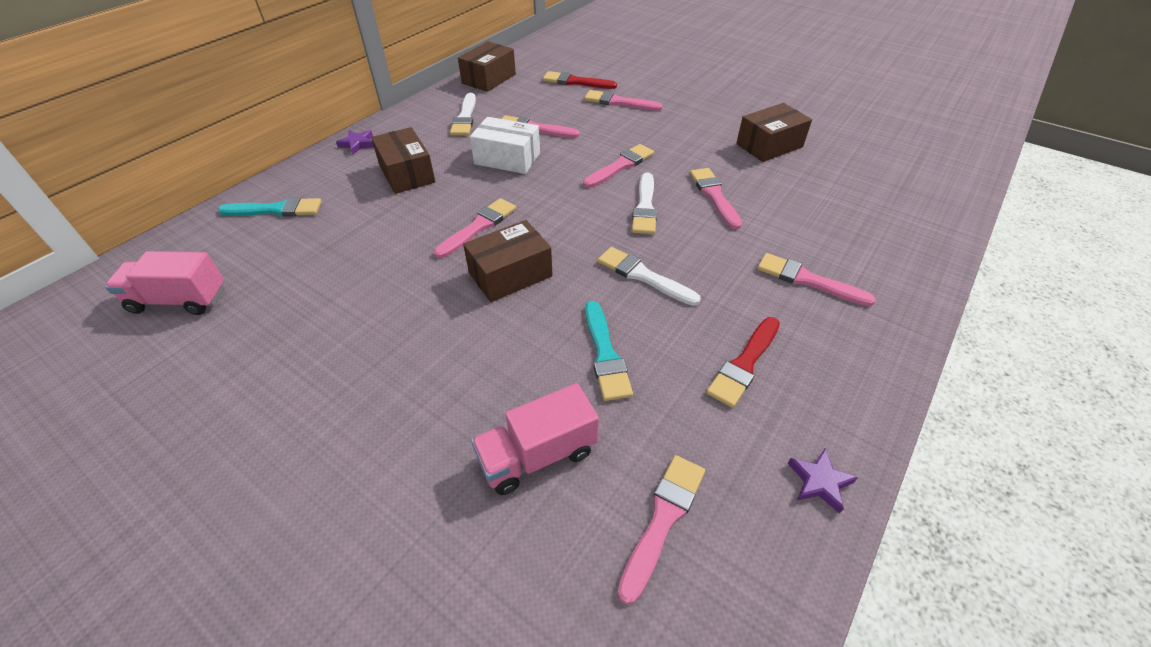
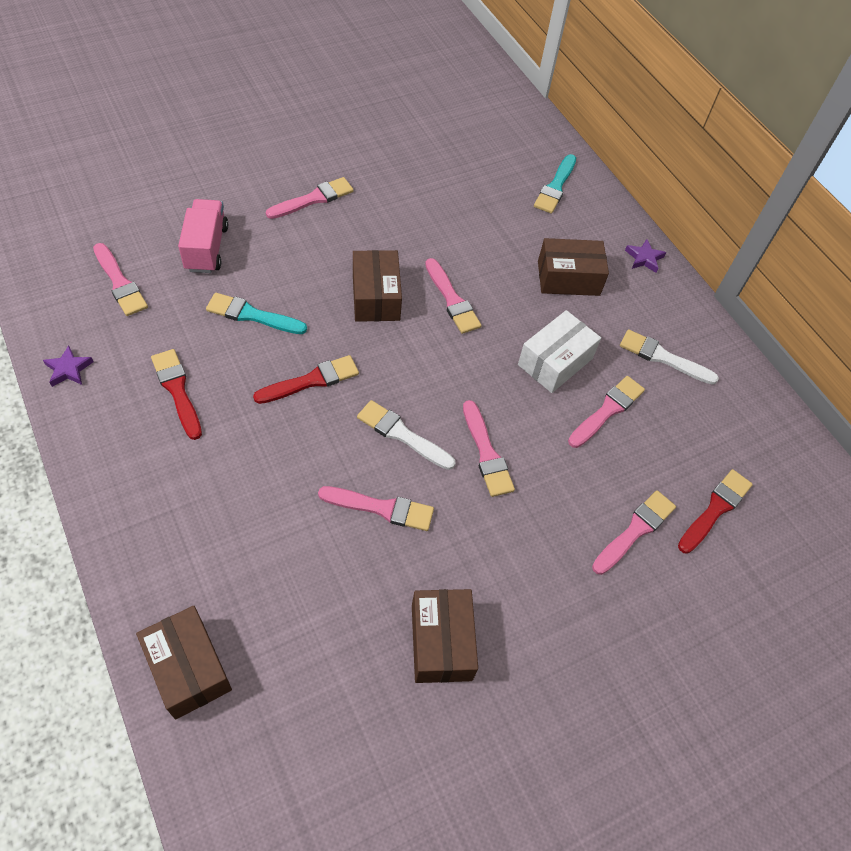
camera: 110 degrees right, 10 degrees up
pink truck [105,251,224,315] -> none
brown box [458,41,516,92] -> brown box moved to [136,606,232,720]
white brush [598,247,701,306] -> red brush [253,355,359,404]
pink brush [757,253,876,306] -> pink brush moved to [266,177,354,219]

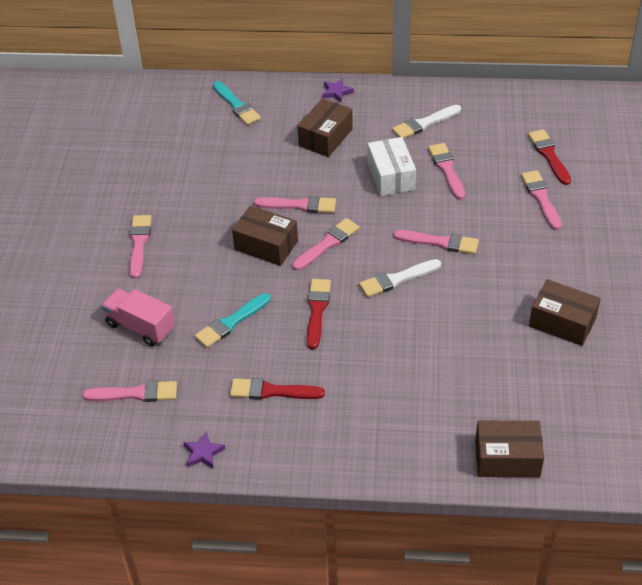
camera: 50 degrees left, 10 degrees down
pink brush [318,486,434,531] -> pink brush moved to [292,218,359,271]

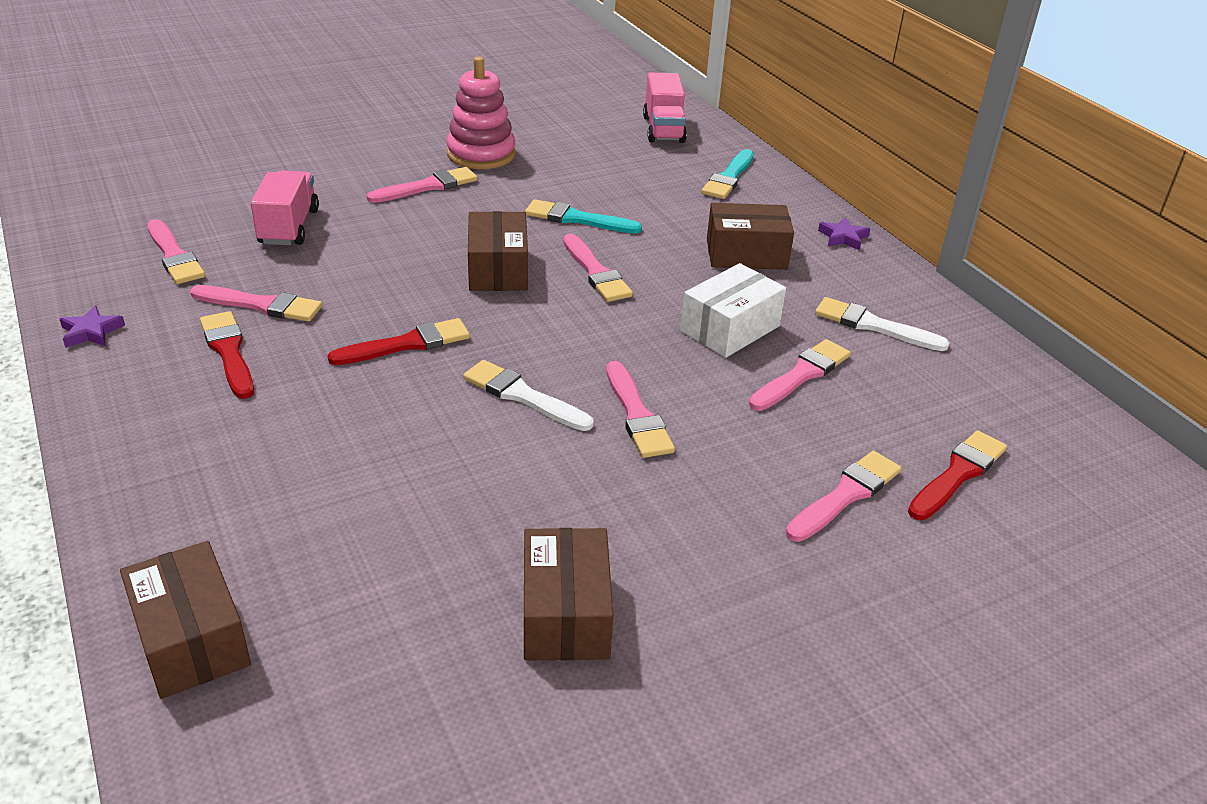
camera: 55 degrees right, 10 degrees down
turquoise brush [195,293,271,348] -> turquoise brush moved to [525,199,642,233]
pink brush [292,218,359,271] -> pink brush moved to [190,285,322,322]
none -> pink stacking toy [446,57,516,169]
none -> pink truck [643,72,687,143]

